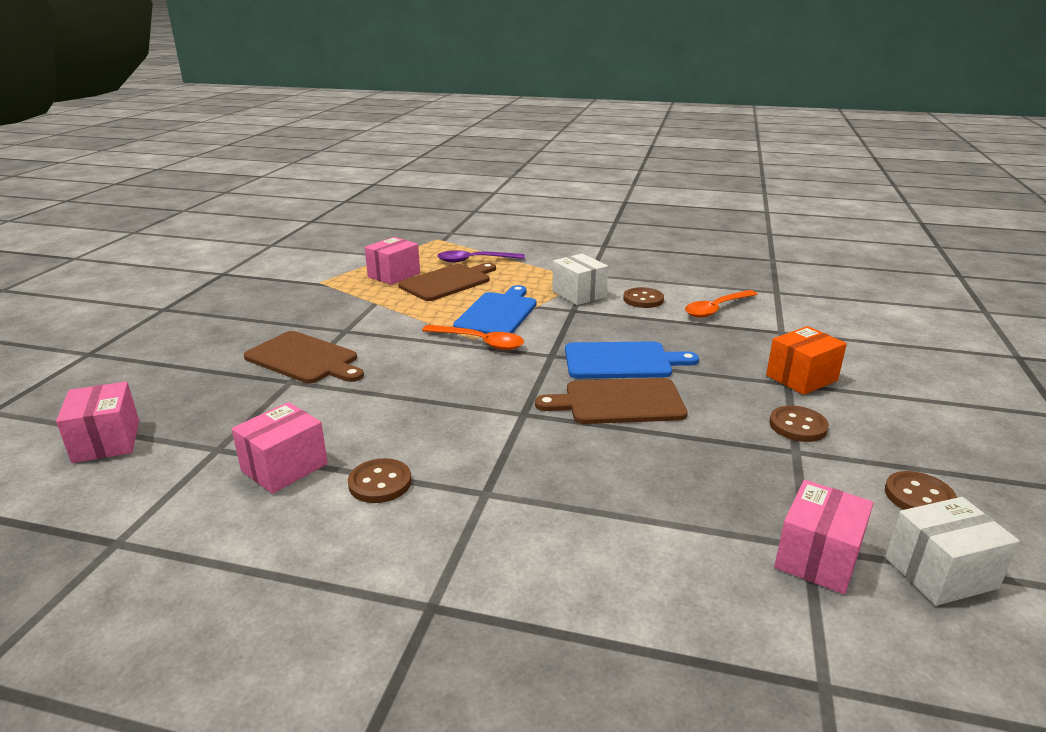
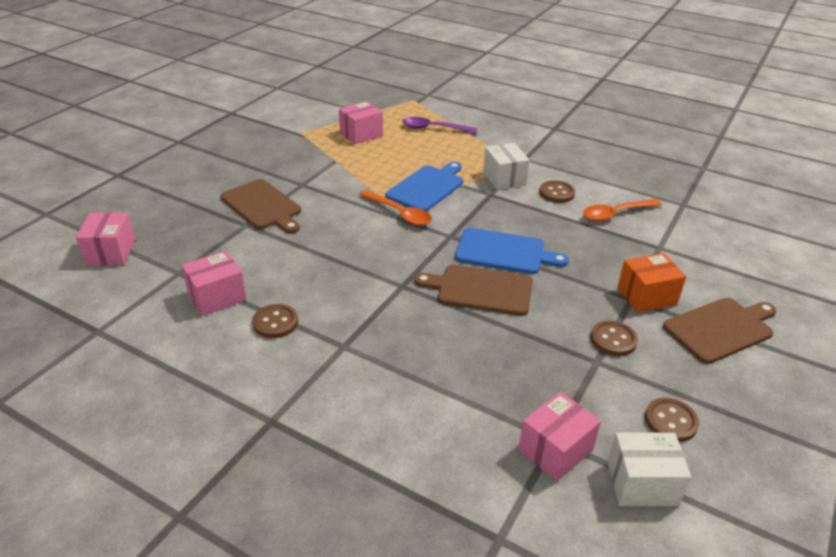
camera: 15 degrees right, 10 degrees up
brown cutting board [398,263,496,301] -> brown cutting board moved to [663,298,777,364]

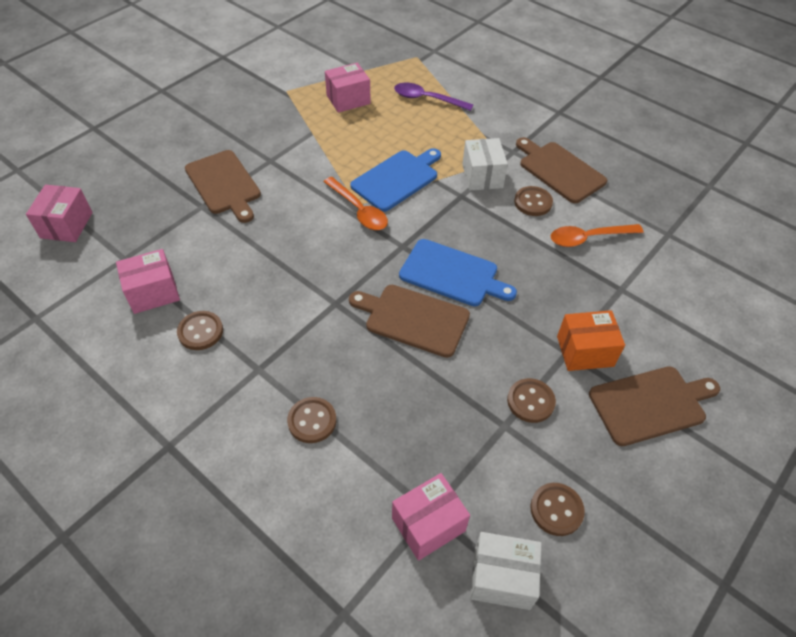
camera: 10 degrees right, 15 degrees up
none -> brown button [287,397,336,443]
none -> brown cutting board [516,137,607,203]

